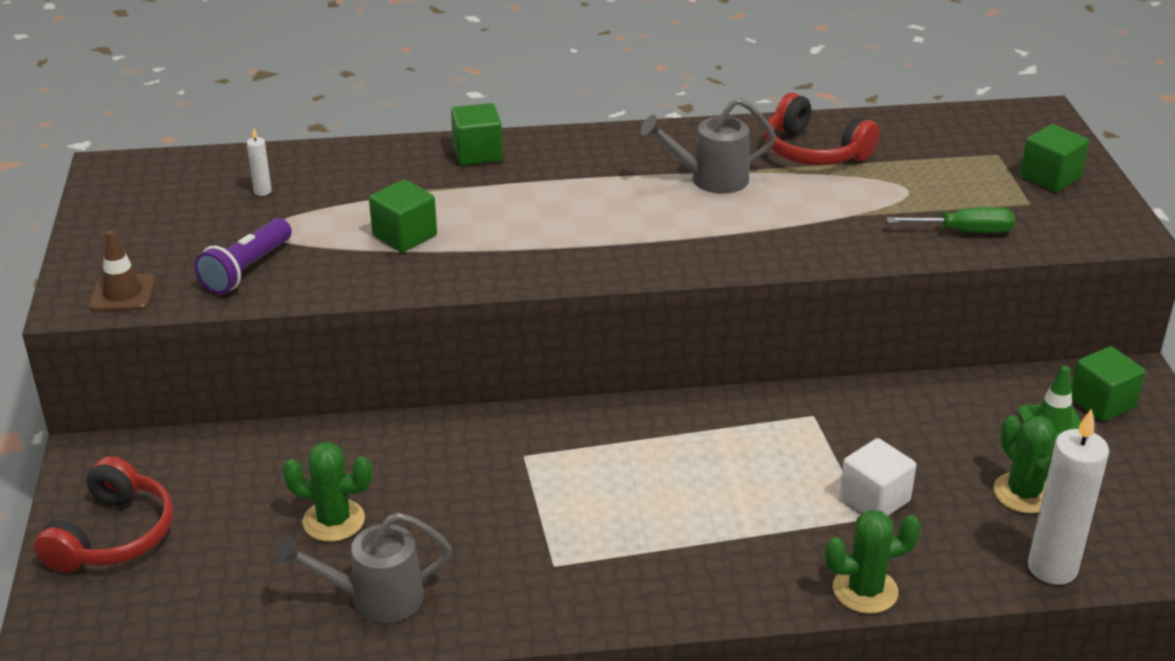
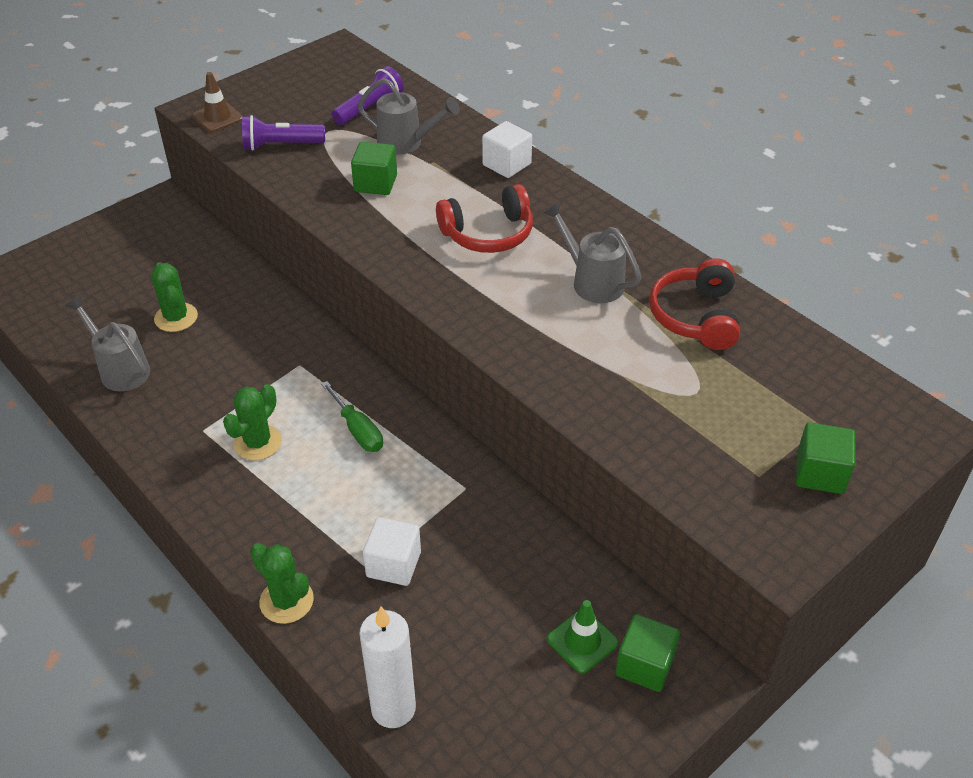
camera: 55 degrees right, 10 degrees up
red headphones [34,456,173,573] -> red headphones moved to [436,184,533,253]
white candle [247,127,272,196] -> purple flashlight [332,66,404,125]
green cube [451,103,503,165] -> white cube [482,121,532,178]
green screwdriver [887,207,1015,233] -> green screwdriver moved to [321,381,383,452]
green cactus [994,415,1056,514] -> green cactus moved to [223,384,282,461]
none -> grey watering can [358,78,460,155]

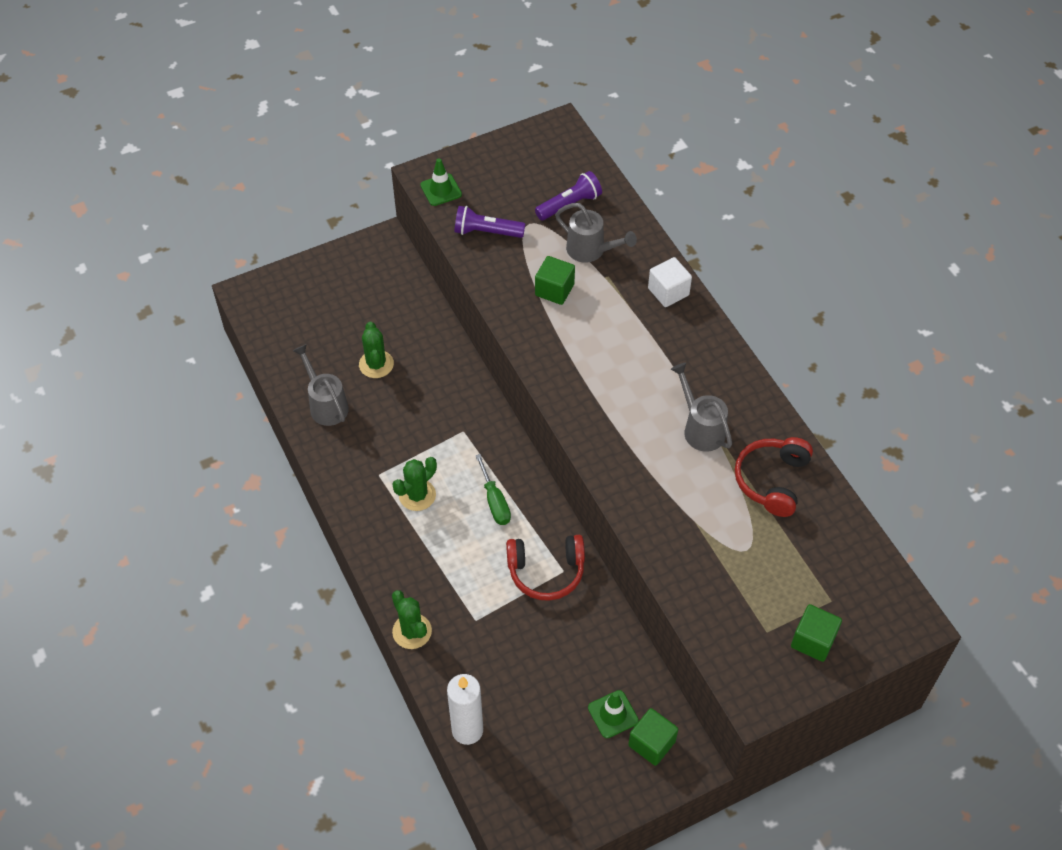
camera: 15 degrees right, 10 degrees up
brown traffic cone [192,72,243,132] -> green traffic cone [420,158,462,206]
white cube [363,517,421,586] -> none
red headphones [436,184,533,253] -> red headphones moved to [506,535,585,601]

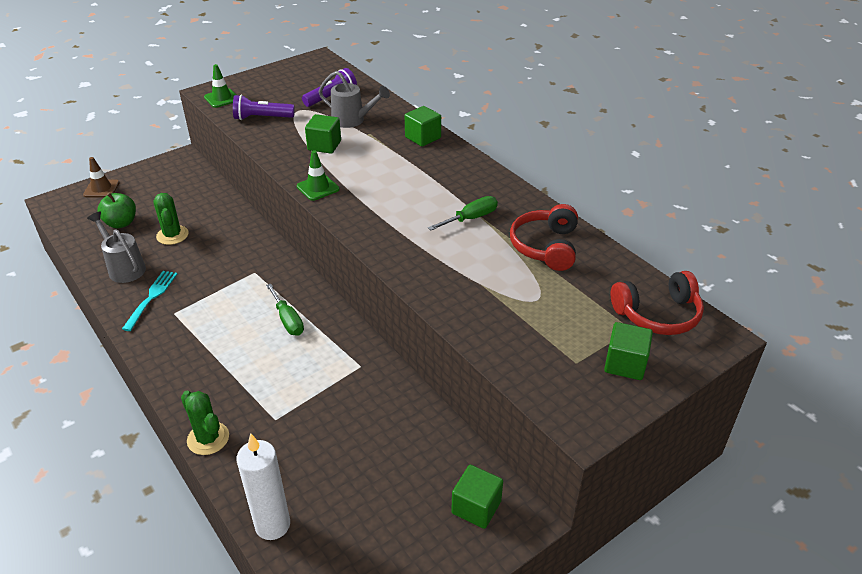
camera: 10 degrees left, 15 degrees down
green cactus [392,457,437,511] -> none
red headphones [506,535,585,601] -> red headphones moved to [611,271,704,335]
green traffic cone [588,690,639,738] -> green traffic cone moved to [297,150,339,201]
white cube [648,257,692,307] -> green cube [405,106,441,147]
grey watering can [671,363,732,451] -> green screwdriver [428,196,498,230]
none -> brown traffic cone [83,157,120,197]
none -> green apple [97,193,136,228]
none -> turquoise fork [122,271,177,331]

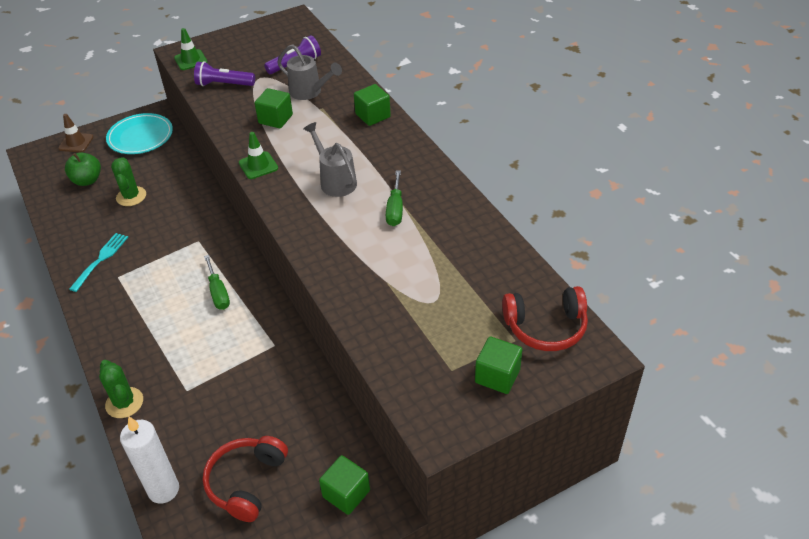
camera: 10 degrees right, 5 degrees up
grey watering can [87,212,146,283] -> grey watering can moved to [303,122,357,197]
green screwdriver [428,196,498,230] -> green screwdriver turned 120 degrees clockwise [386,170,403,226]
red headphones [510,204,578,271] -> red headphones moved to [202,436,288,522]
none -> turquoise plate [106,113,173,154]

